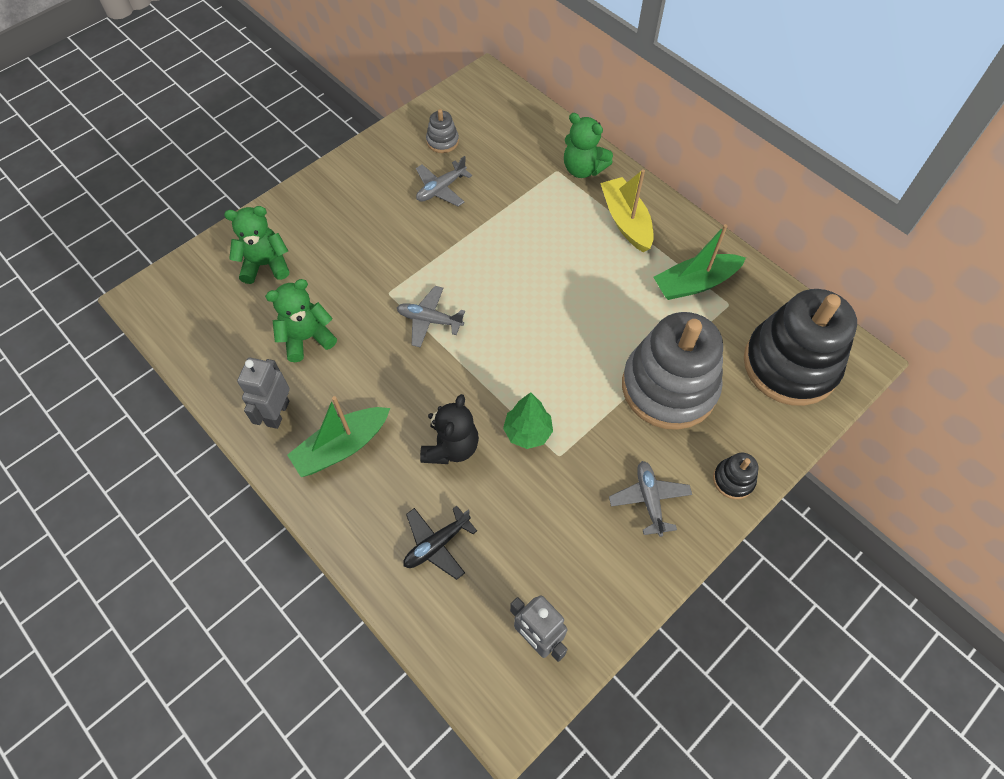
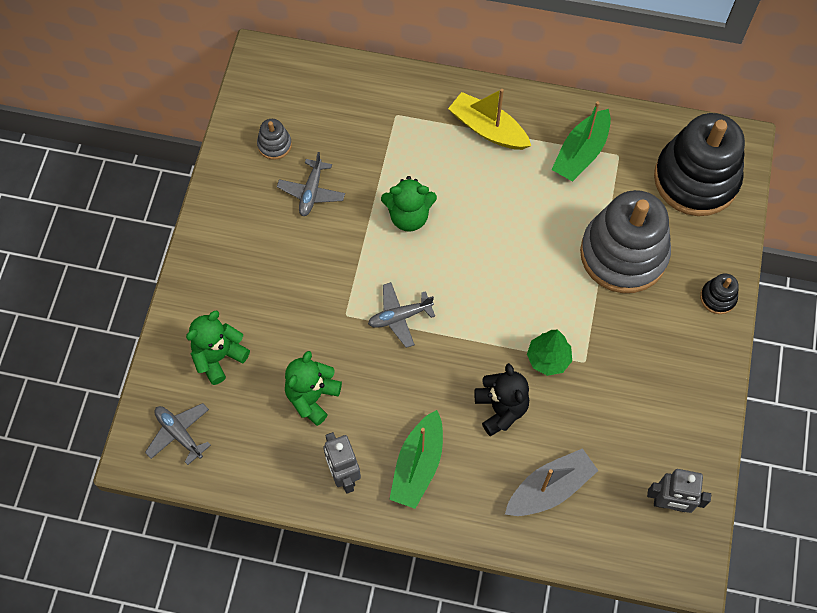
camera: 35 degrees left, 5 degrees up
black plane [403,506,477,580] -> grey boat [505,448,599,516]
green teddy bear [564,113,613,178] -> green teddy bear moved to [381,176,437,232]
grey plane [609,461,692,537] -> grey plane moved to [145,403,211,465]

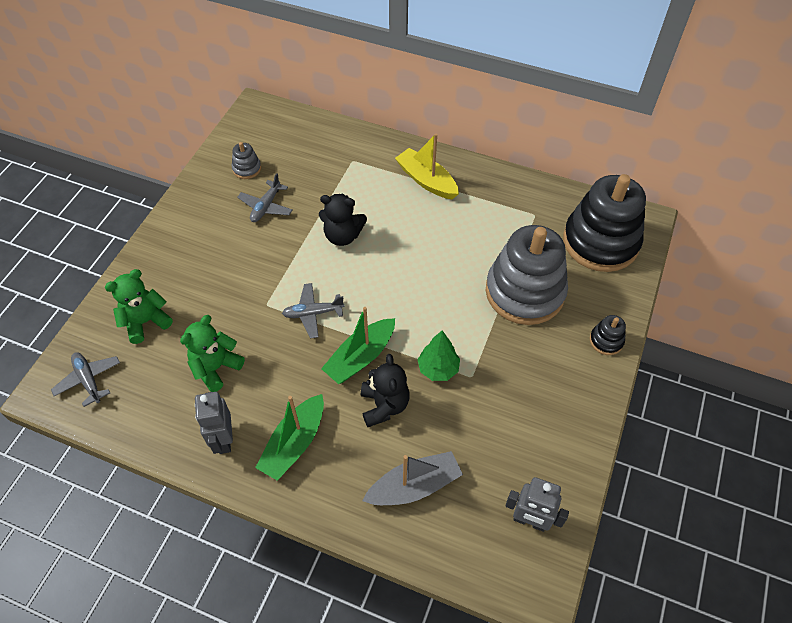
camera: 10 degrees right, 10 degrees down
green teddy bear [381,176,437,232] -> black teddy bear [319,194,367,246]
green boat [551,101,611,182] -> green boat moved to [321,307,395,384]

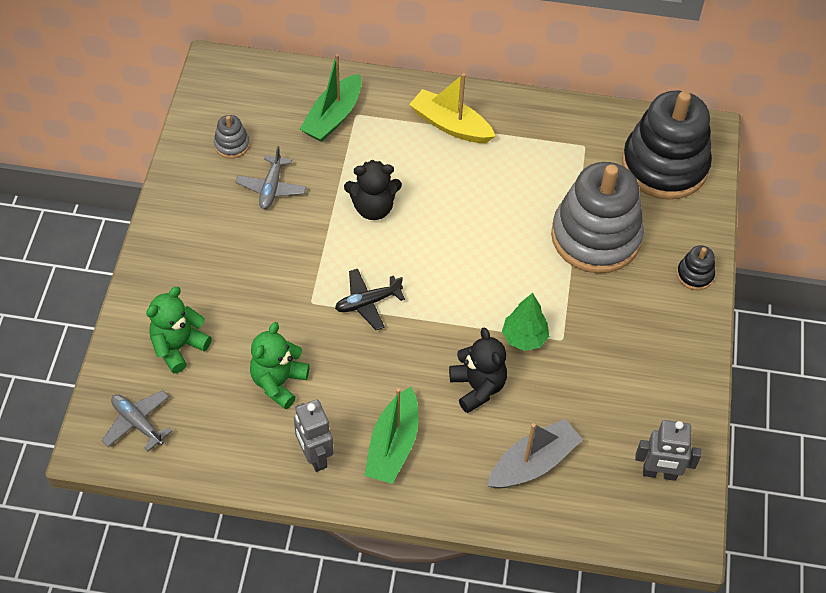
camera: 15 degrees left, 0 degrees up
grey plane [282,283,344,338] -> black plane [335,269,405,330]
green boat [321,307,395,384] -> green boat moved to [300,54,362,142]

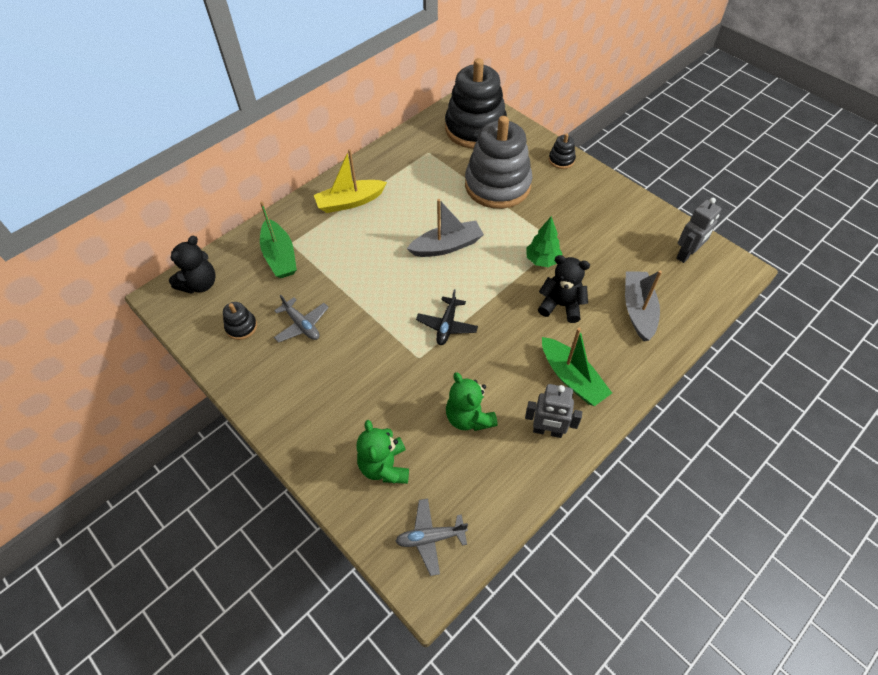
camera: 50 degrees left, 0 degrees up
grey stacking toy [214,115,250,159] -> black stacking toy [223,302,257,340]
black teddy bear [344,160,402,220] -> black teddy bear moved to [169,236,215,294]
none -> grey boat [407,199,484,257]

